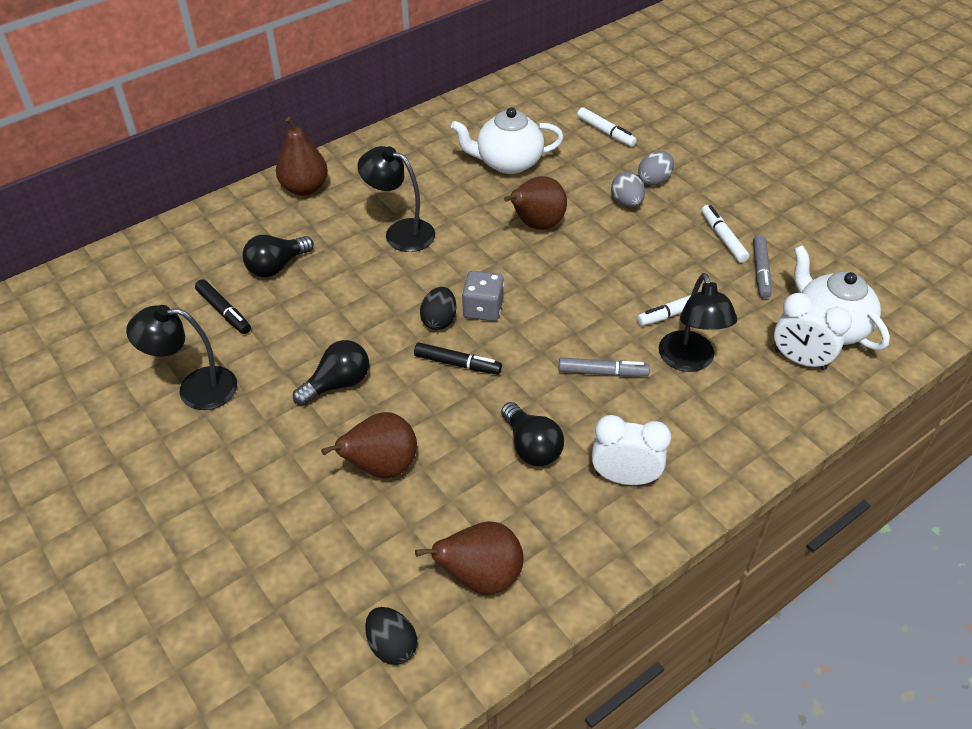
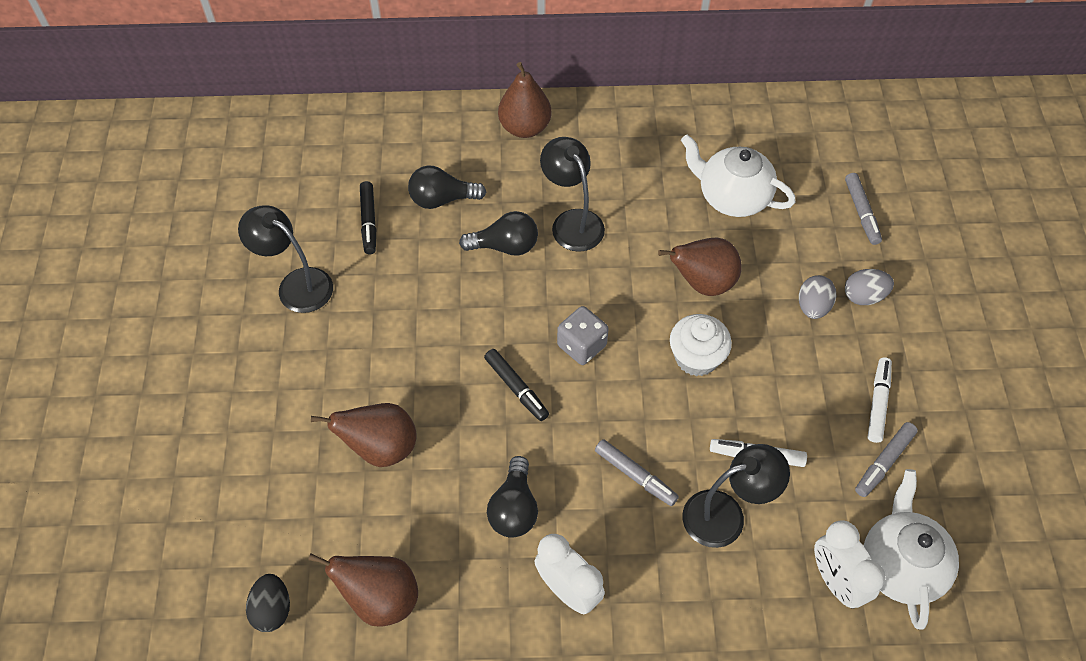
camera: 35 degrees right, 10 degrees up
black light bulb [293,340,369,406] -> black light bulb moved to [459,211,538,256]
black egg [420,287,456,330] -> none
white marker [577,107,637,147] -> grey marker [845,173,882,245]
black lamp [659,273,737,372] -> black lamp turned 135 degrees counterclockwise [683,444,790,548]
none -> white cupcake [670,314,732,377]

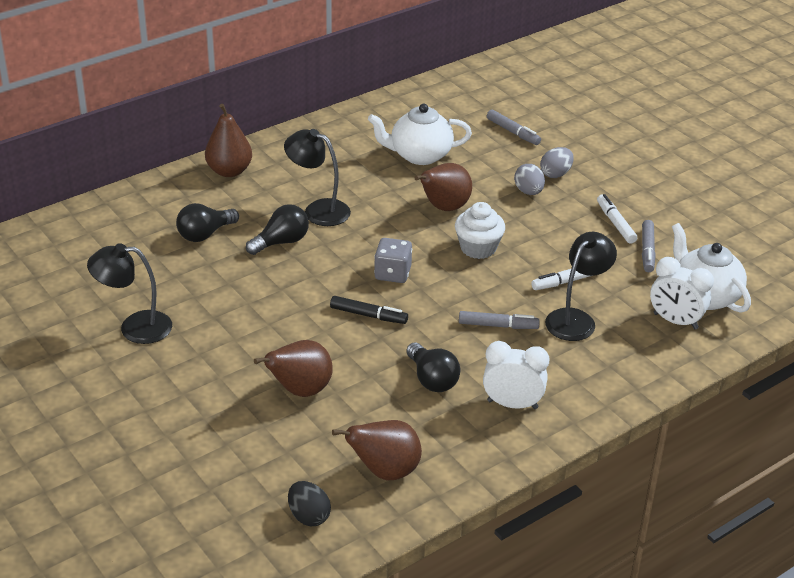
camera: 35 degrees left, 20 degrees down
black marker [360,181,376,254] -> none

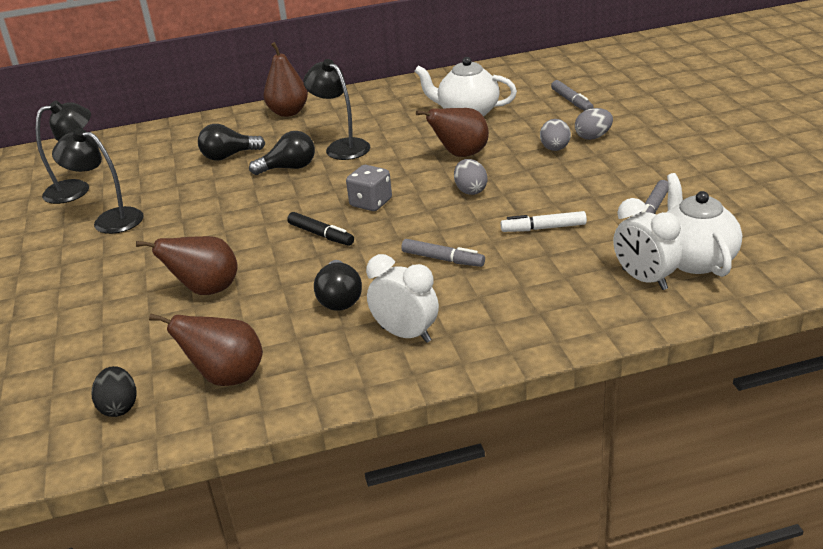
camera: 25 degrees right, 5 degrees down
white cupcake [455,202,505,259] -> grey egg [454,159,488,195]
black lamp [545,232,617,341] -> black lamp moved to [36,100,91,204]
white marker [597,194,637,244] -> none

